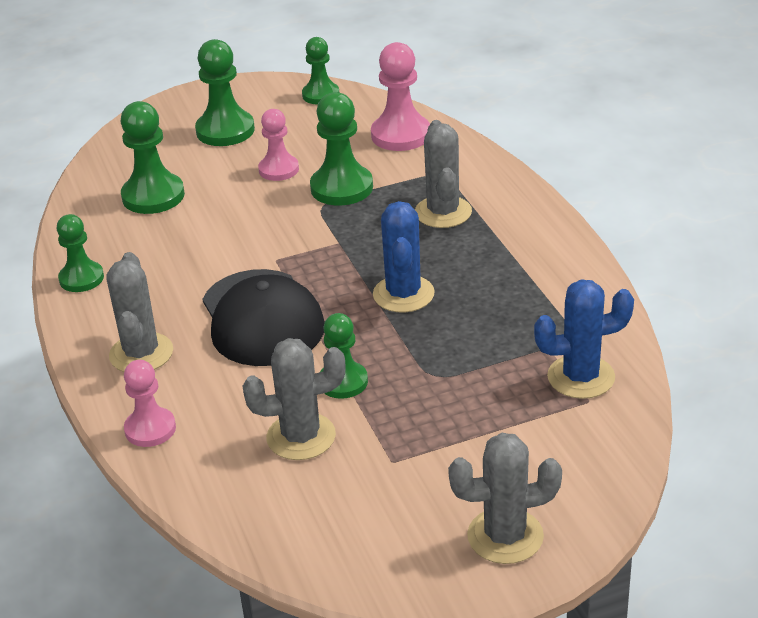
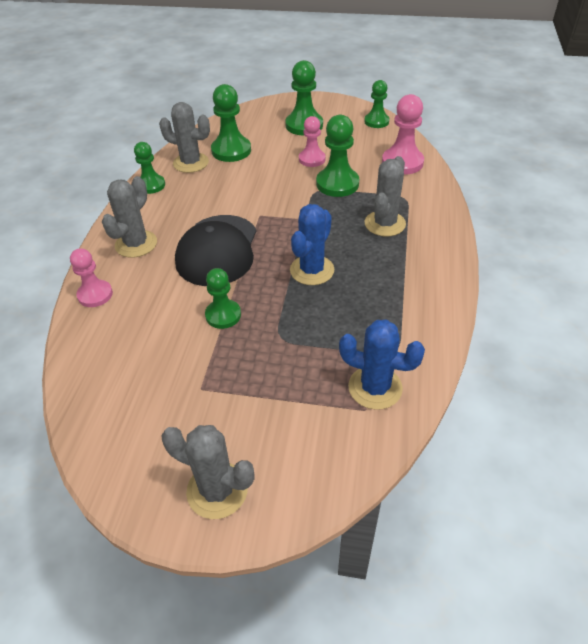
camera: 30 degrees right, 10 degrees up
grey cactus [242,338,346,460] -> grey cactus moved to [159,102,210,173]

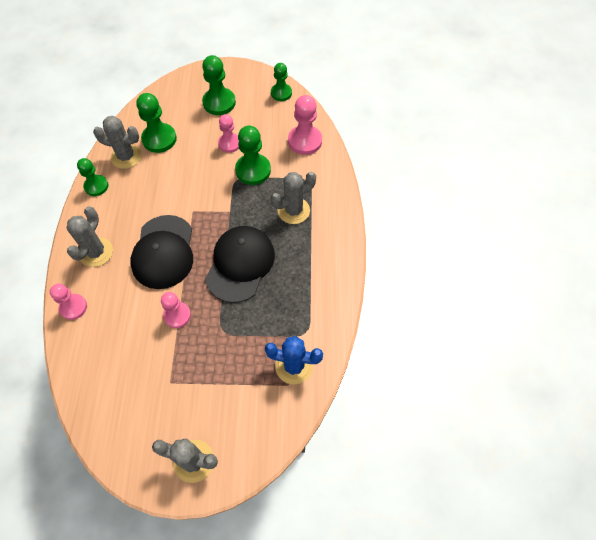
camera: 10 degrees left, 15 degrees up
green pawn [205,268,241,329] -> pink pawn [161,292,191,328]
blue cactus [290,204,334,285] -> black cap [205,226,275,303]
grey cactus [365,156,406,236] -> grey cactus turned 45 degrees clockwise [271,172,316,224]

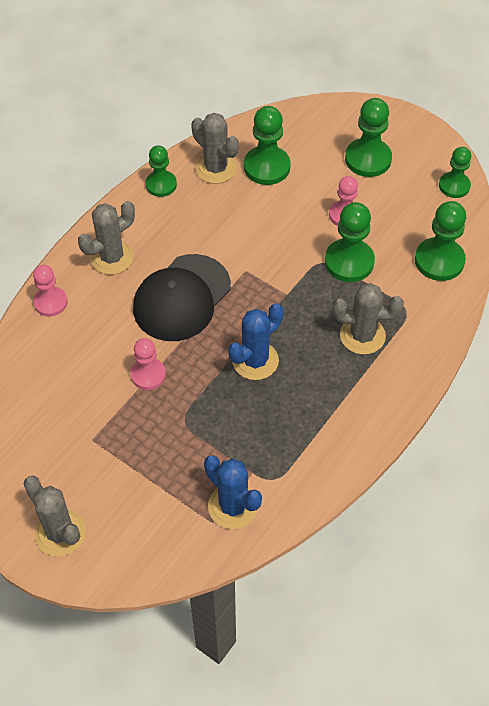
camera: 35 degrees right, 5 degrees down
black cap [205,226,275,303] -> blue cactus [228,303,284,380]
pink pawn [288,95,322,155] -> green pawn [415,201,466,281]

